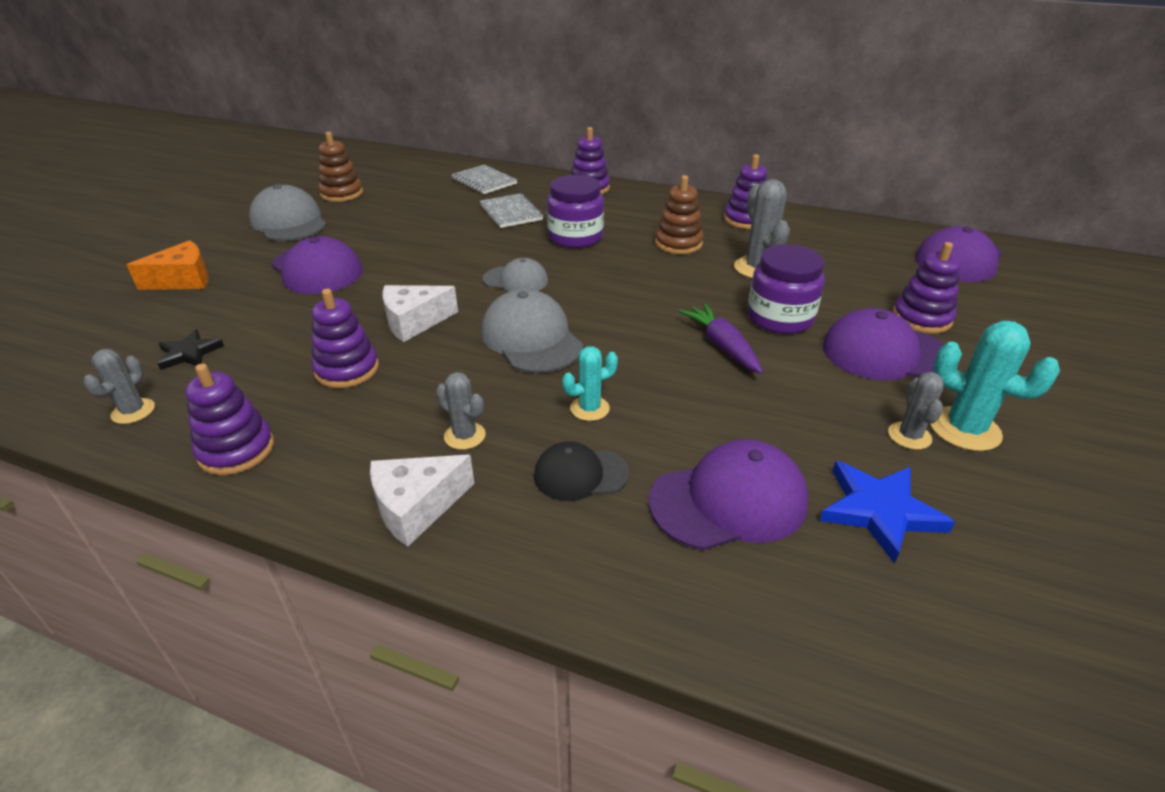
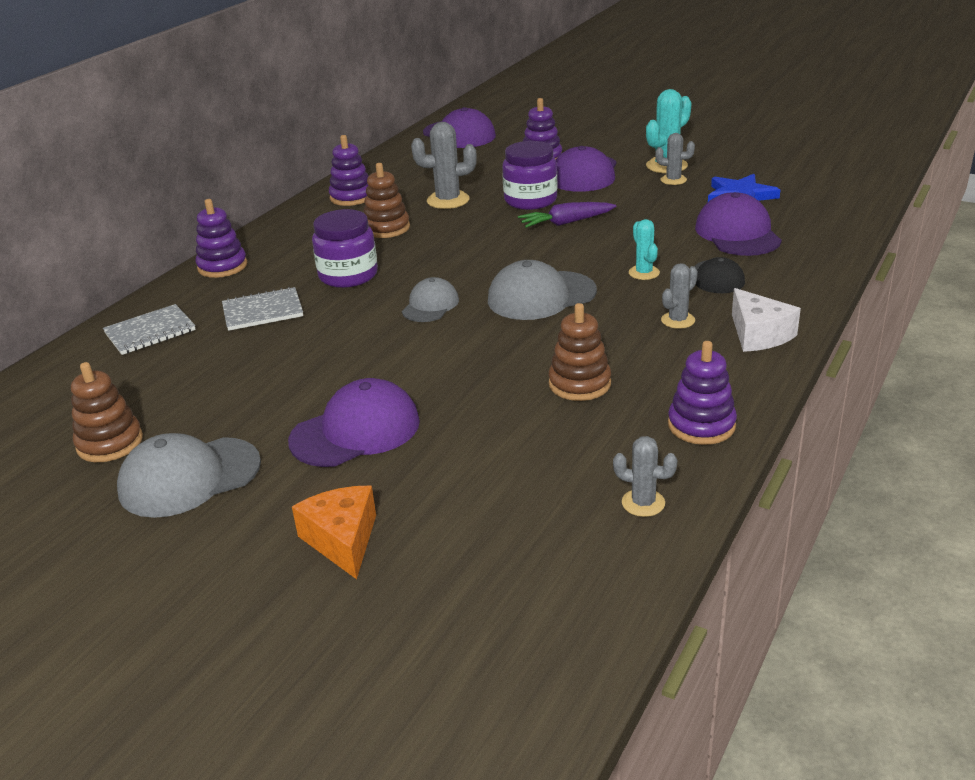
camera: 80 degrees left, 5 degrees down
black star [157,329,224,370] -> none
purple stacking toy [312,289,379,388] -> brown stacking toy [549,303,611,401]
white cheese [382,285,458,342] -> none

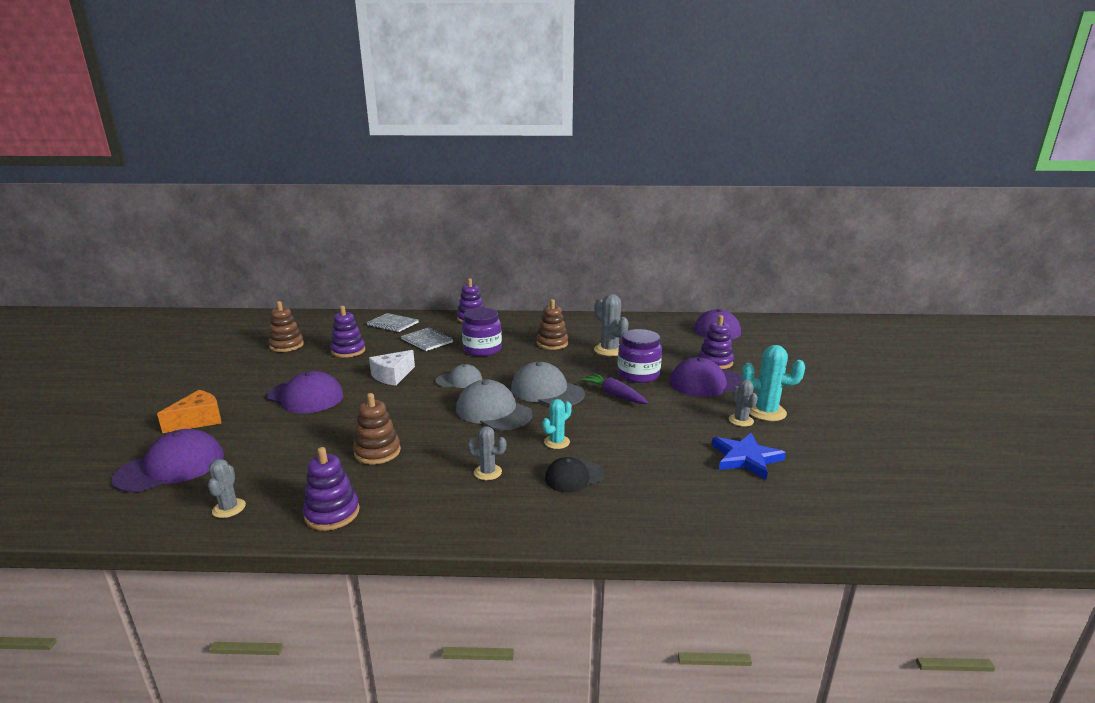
camera: 60 degrees right, 10 degrees down
grey cap [117,433,261,518] -> grey cap moved to [511,362,585,406]
purple stacking toy [329,135,369,206] -> purple stacking toy moved to [330,306,365,358]
purple cap [695,192,782,256] -> purple cap moved to [112,429,224,492]
white cheese [732,288,801,352] -> white cheese moved to [369,350,415,386]

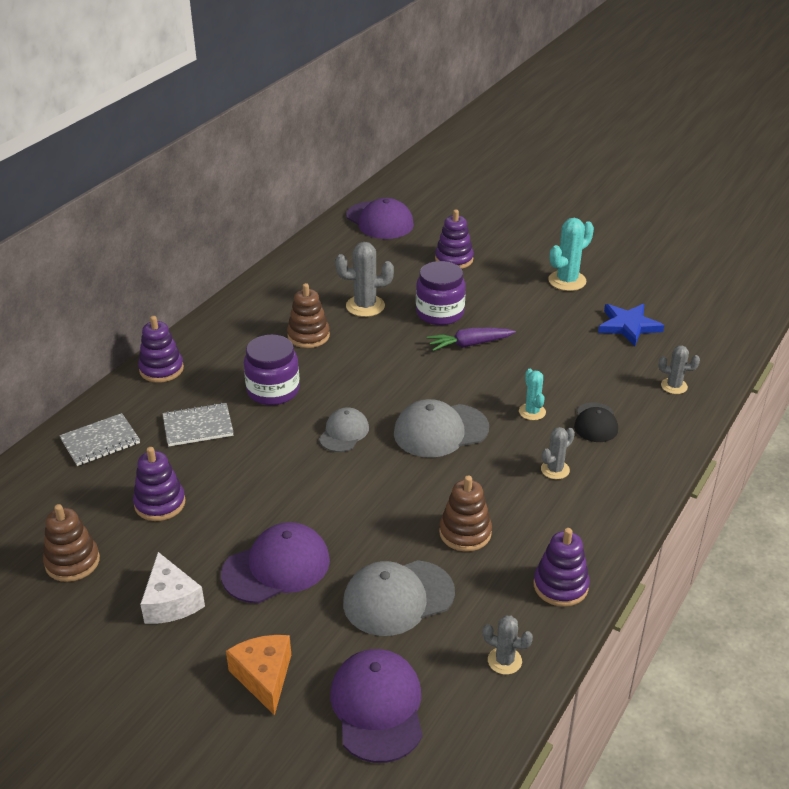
camera: 60 degrees left, 15 degrees up
white cheese [369,350,415,386] -> white cheese moved to [140,552,205,624]
grey cap [511,362,585,406] -> grey cap moved to [343,560,455,636]
purple cap [670,357,742,397] -> none
grey cactus [729,379,758,427] -> grey cactus moved to [658,346,700,394]

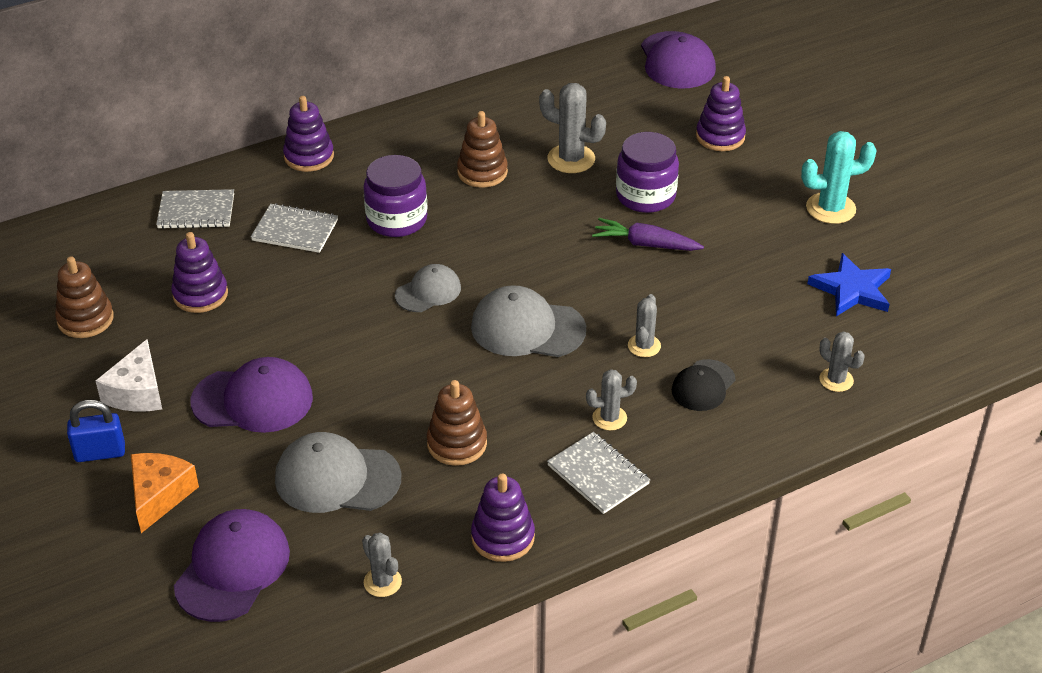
camera: 30 degrees right, 5 degrees up
turquoise cactus [519,369,546,420] -> grey cactus [628,294,661,357]
none -> blue padlock [67,400,125,462]
none -> grey notebook [547,432,650,514]

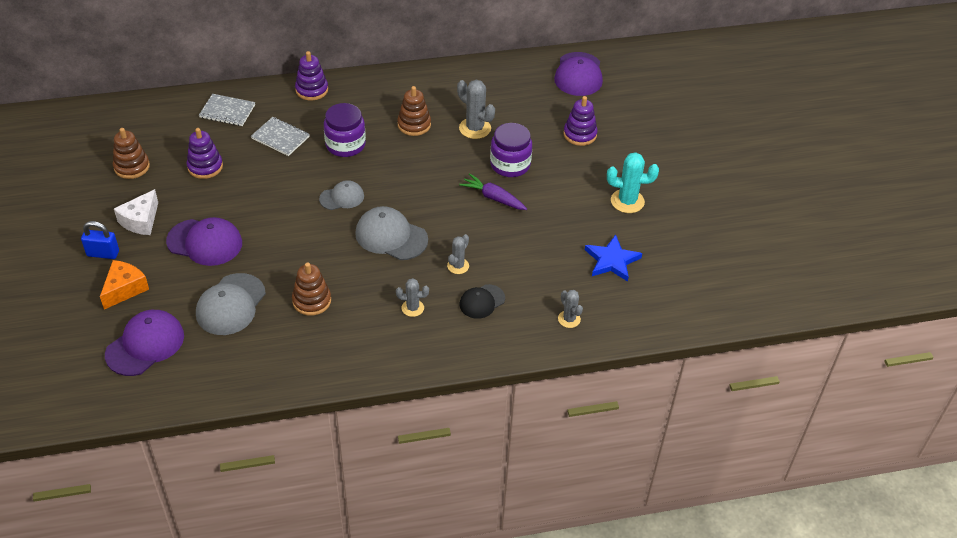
camera: 15 degrees right, 5 degrees up
grey cap [275,432,401,513] -> grey cap turned 90 degrees counterclockwise [196,273,266,335]
grey cactus [362,532,402,597] -> none
purple stacking toy [471,474,535,562] -> none
grey notebook [547,432,650,514] -> none

